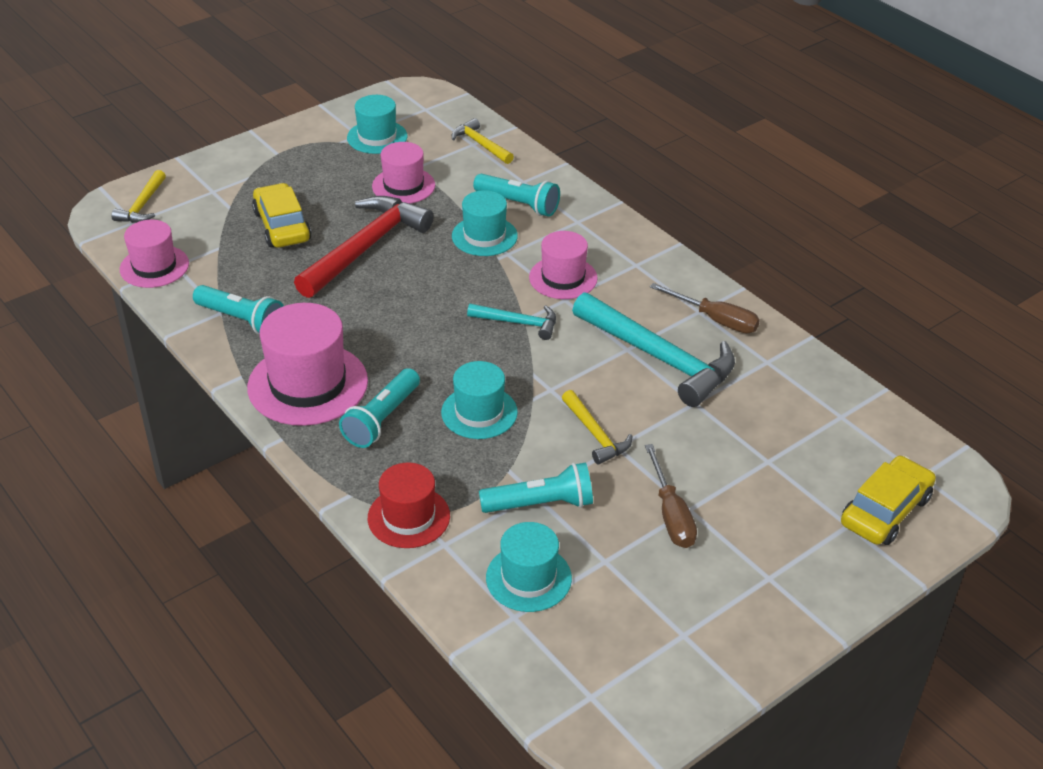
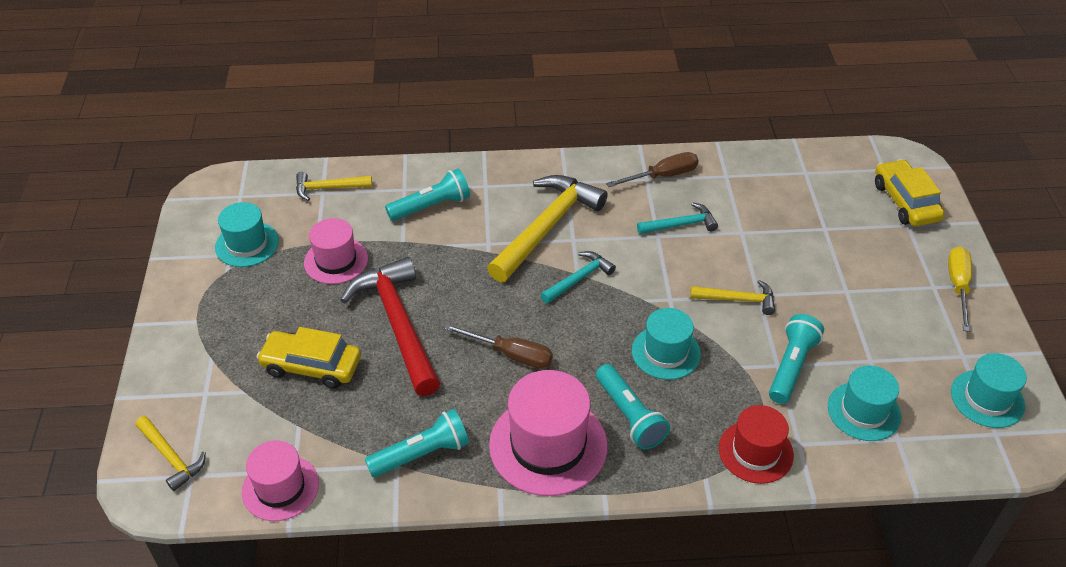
camera: 55 degrees left, 5 degrees up
turquoise hat [452,190,518,256] -> turquoise hat moved to [951,353,1027,428]
pink hat [529,231,598,299] -> yellow hammer [487,175,608,283]
turquoise hammer [572,292,735,407] -> turquoise hammer [637,203,718,234], size x0.51
brown screwdriver [645,444,697,548] -> brown screwdriver moved to [443,323,553,368]
none -> yellow screwdriver [948,246,972,332]

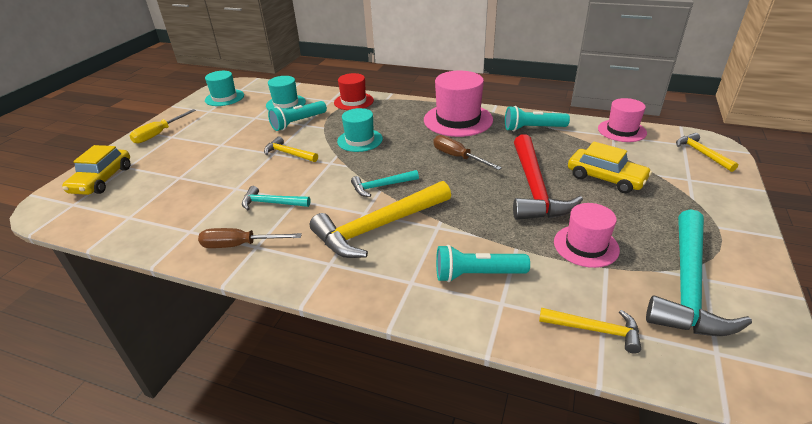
camera: 155 degrees left, 10 degrees down
turquoise hat [215,202,279,267] -> turquoise hammer [646,209,752,336]
turquoise flashlight [596,364,670,449] -> none

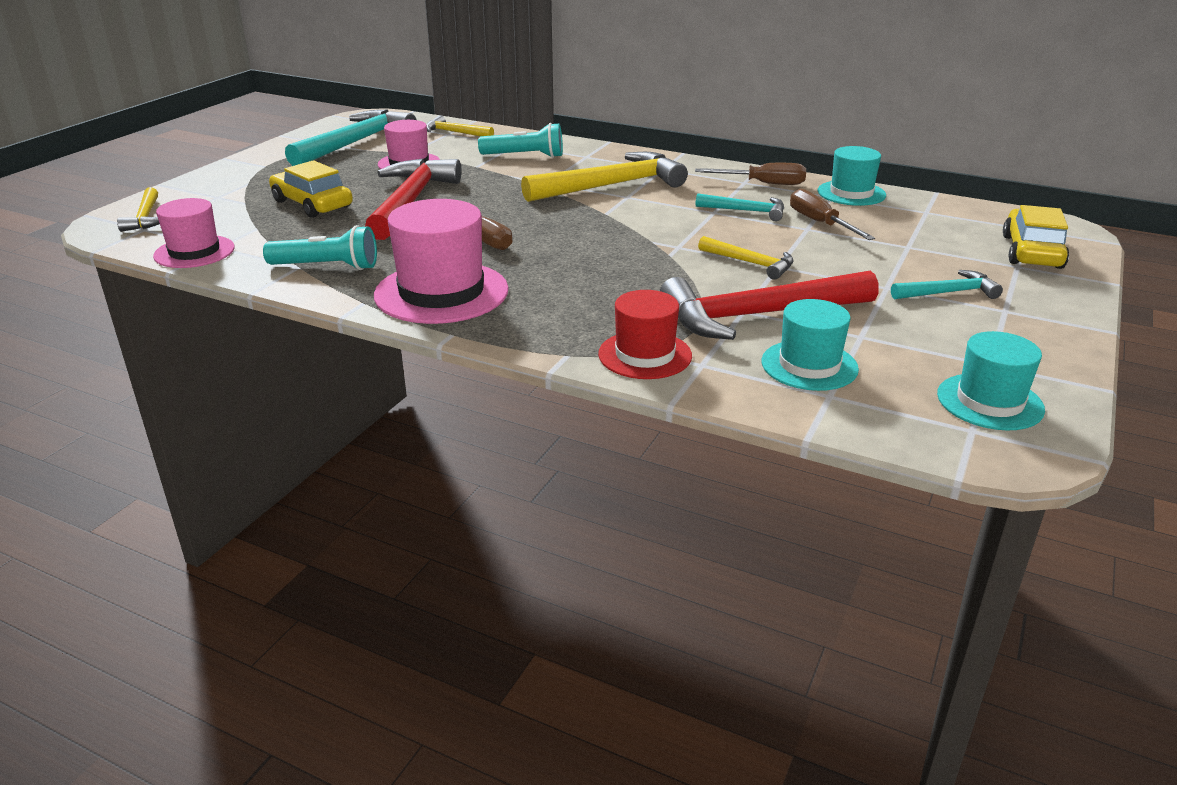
camera: 175 degrees left, 5 degrees down
yellow screwdriver [130,109,196,144] -> none
turquoise flashlight [268,101,327,131] -> red hammer [660,271,879,340]
turquoise hat [337,108,383,152] -> turquoise hat moved to [817,146,886,206]
turquoise hammer [351,170,419,197] -> turquoise hammer moved to [891,270,1003,299]
none -> brown screwdriver [790,189,875,240]

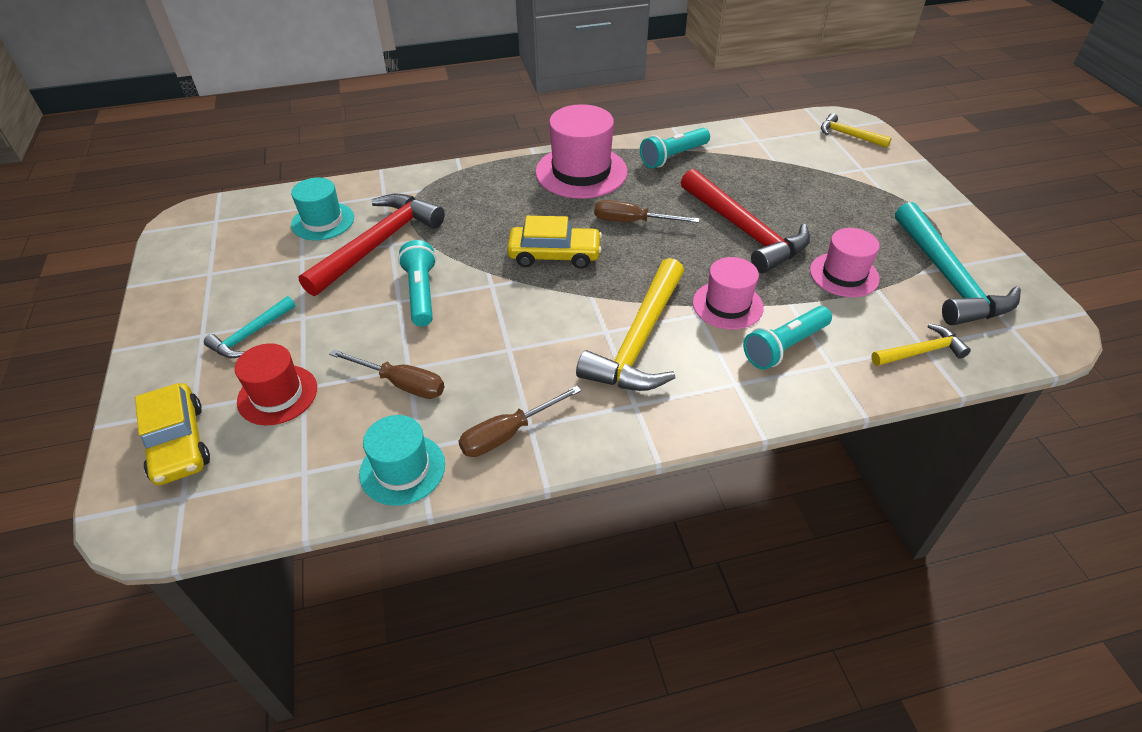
camera: 140 degrees right, 15 degrees up
pink hat [153,198,235,268] -> pink hat moved to [693,257,764,330]
yellow car [269,160,353,218] -> yellow car moved to [507,216,602,269]
red hat [598,290,692,379] -> red hat moved to [235,343,317,425]
turquoise hammer [696,193,784,221] -> none
yellow hammer [698,236,794,280] -> turquoise flashlight [398,240,436,326]
turquoise hat [937,331,1045,430] -> none

